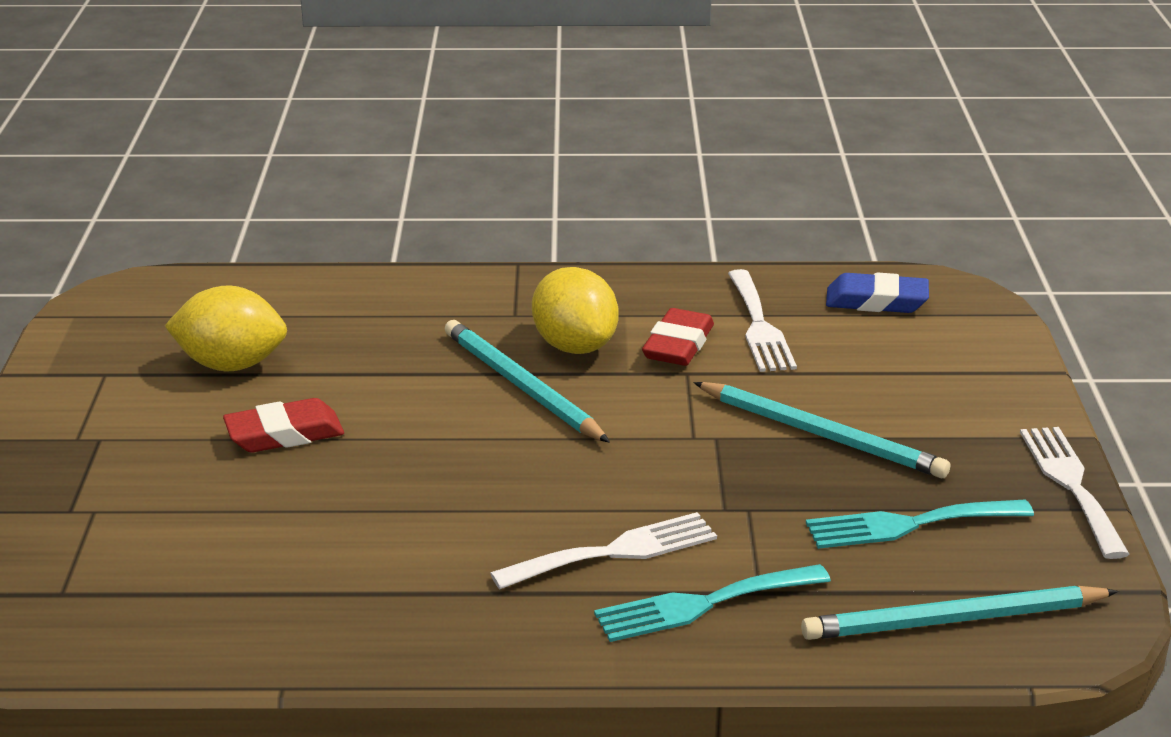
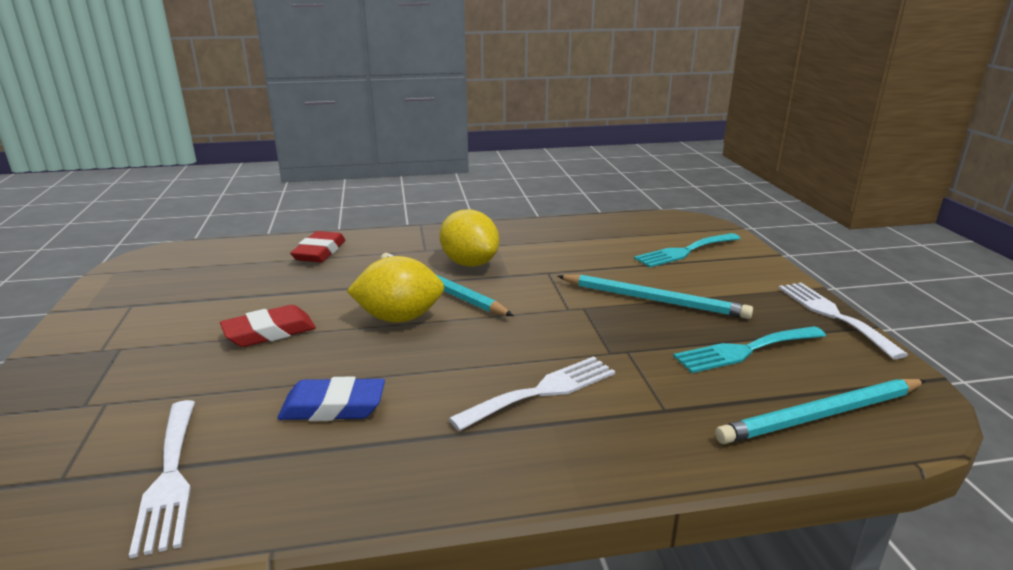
camera: 10 degrees left, 5 degrees down
yellow lemon [165,285,287,371] -> yellow lemon moved to [347,256,444,323]
turquoise fork [594,564,831,642] -> turquoise fork moved to [634,233,741,268]
red eraser [642,308,714,366] -> red eraser moved to [290,231,346,263]
white fork [728,269,797,372] -> white fork moved to [129,400,195,558]
blue eraser [826,273,929,313] -> blue eraser moved to [277,377,385,421]

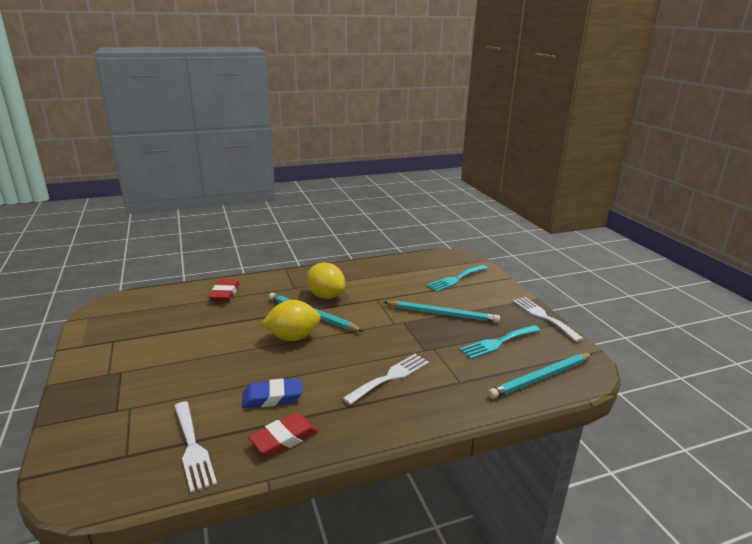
camera: 10 degrees left, 0 degrees up
red eraser [220,305,316,347] -> red eraser moved to [248,413,318,457]

